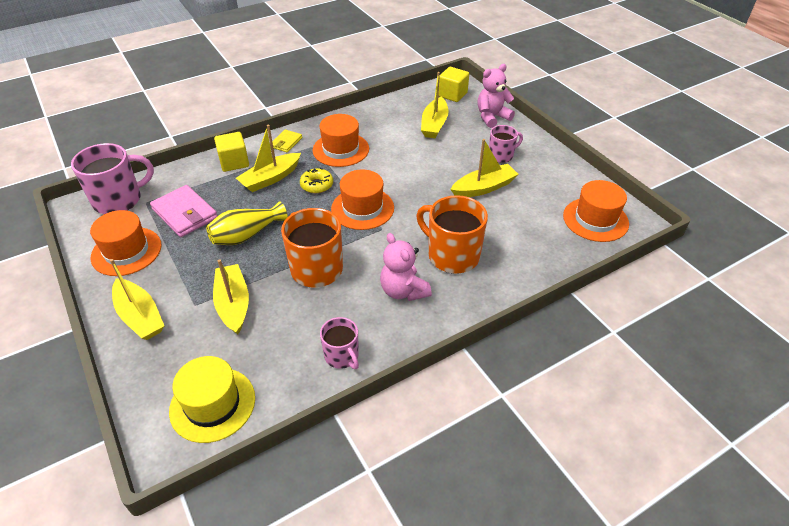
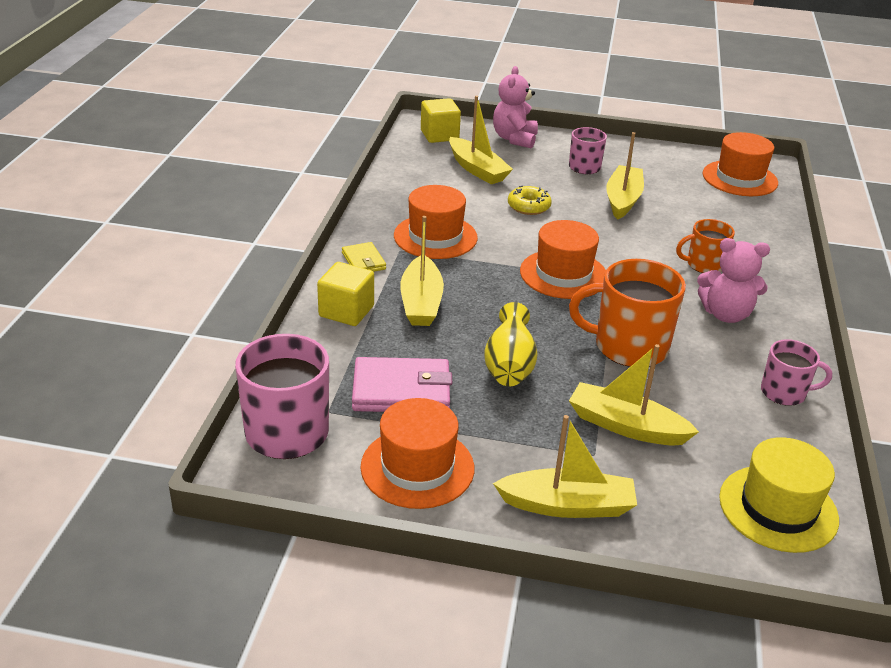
camera: 50 degrees left, 10 degrees down
yellow donut [300,168,333,193] -> yellow donut moved to [508,186,552,215]
orange mug [417,195,488,274] -> orange mug [676,219,735,273], size x0.58

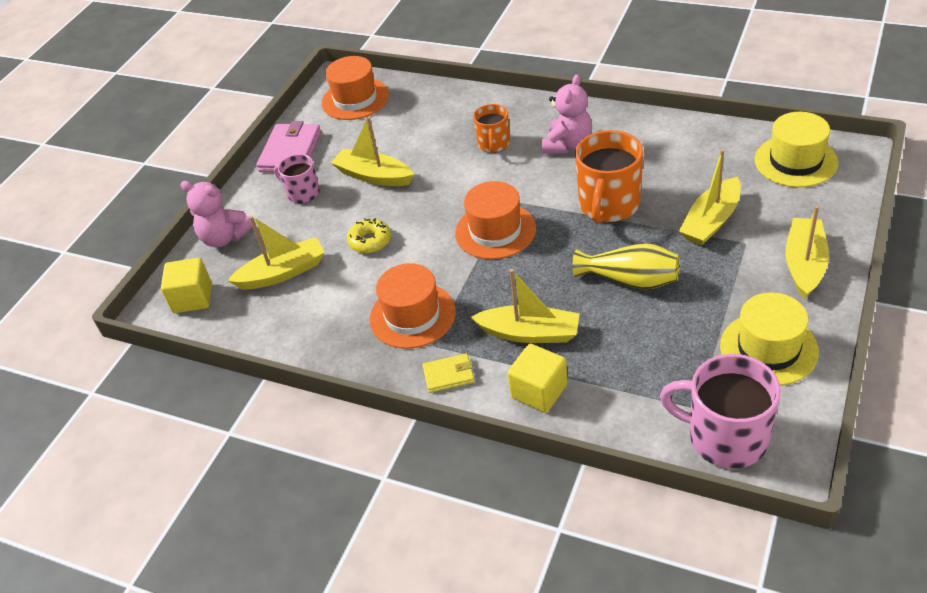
camera: 70 degrees left, 10 degrees up
pink wallet [352,357,452,412] -> pink wallet moved to [256,121,321,173]
orange hat [360,398,474,509] -> yellow hat [720,292,819,386]
pink mug [761,339,832,406] -> none

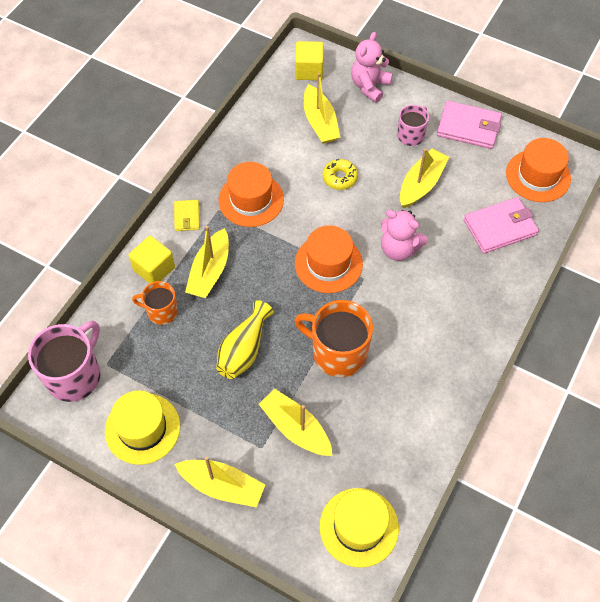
camera: 90 degrees right, 15 degrees up
orange mug [473,104,510,153] -> orange mug moved to [132,281,178,325]
pink teddy bear [542,74,592,154] -> pink teddy bear moved to [381,210,428,261]
none -> pink wallet [464,197,539,254]

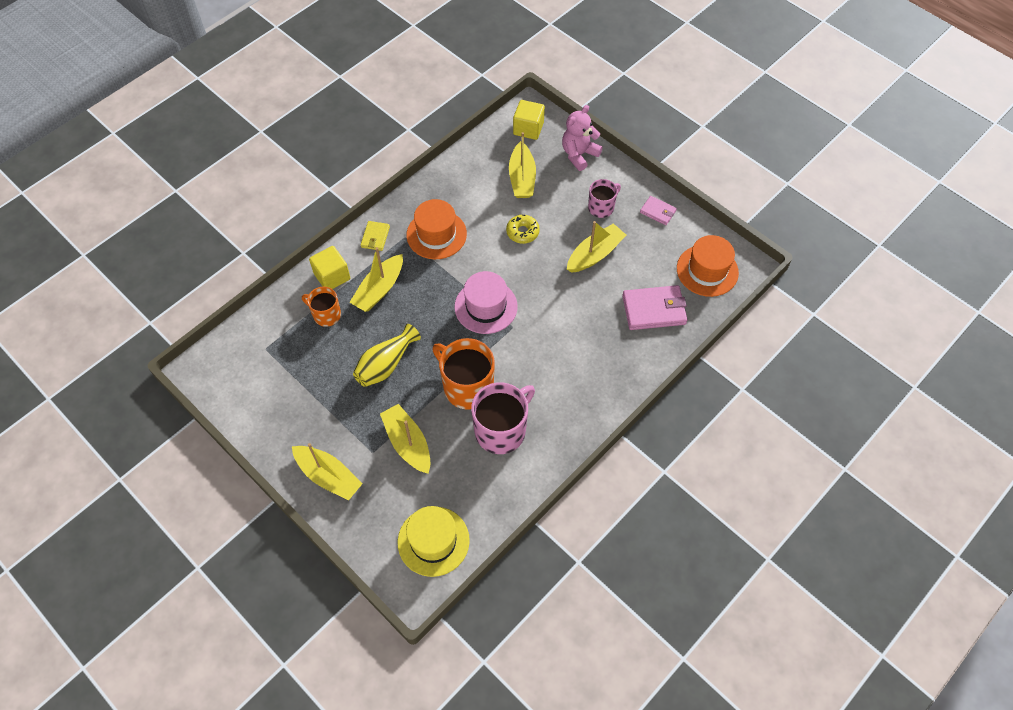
camera: 15 degrees right, 0 degrees up
pink mug [28,321,101,402] -> pink mug moved to [471,382,535,454]
yellow hat [105,391,180,465] -> none
orange hat [295,225,363,293] -> pink hat [454,271,518,334]
pink teddy bear [381,210,428,261] -> none
pink wallet [437,101,502,149] -> pink wallet [640,196,677,225], size x0.56

